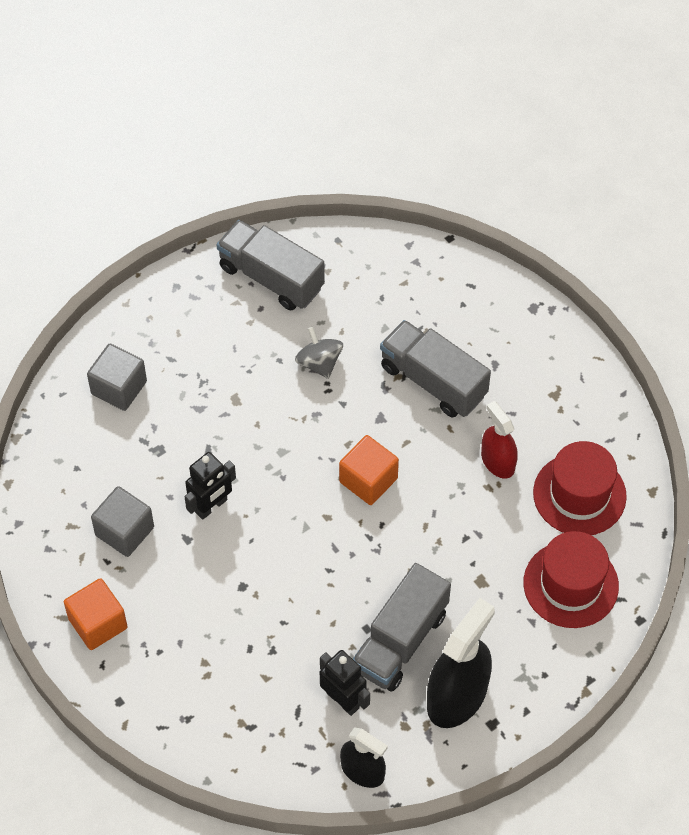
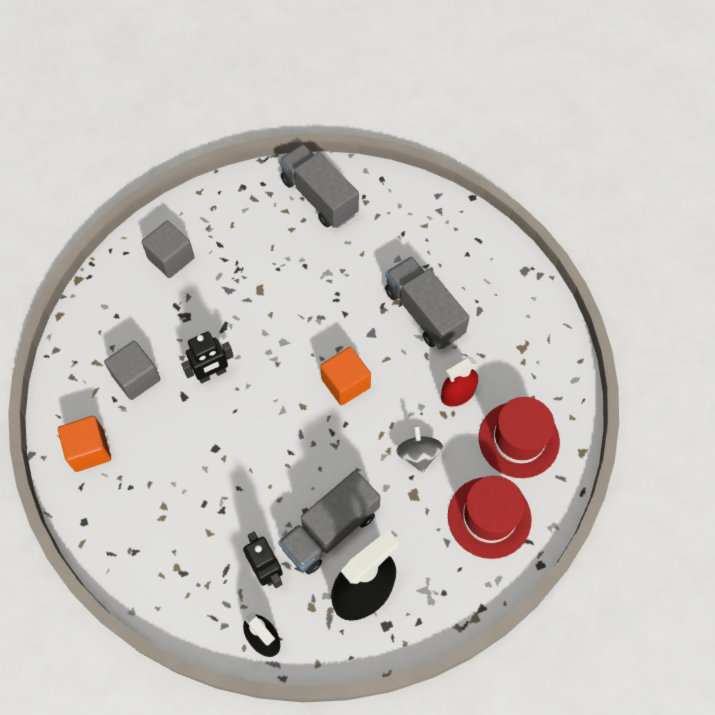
camera: 15 degrees right, 5 degrees up
grey spinning top [295,327,343,379] -> grey spinning top moved to [396,425,443,473]
red spray bottle [481,401,518,479] -> red spray bottle turned 105 degrees counterclockwise [441,357,478,407]

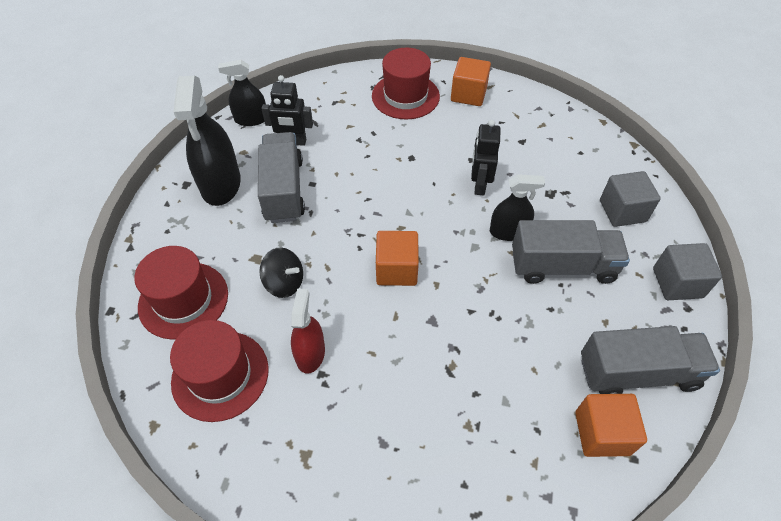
camera: 125 degrees right, 10 degrees down
grey cube [104,341,161,400] -> grey cube moved to [653,243,722,300]
grey truck [385,256,470,350] -> grey truck moved to [512,220,630,284]
grey spinning top [396,425,443,473] -> black spinning top [259,247,303,298]
none -> red hat [372,48,440,119]
none -> black spray bottle [490,174,545,241]
none -> orange cube [575,394,647,457]

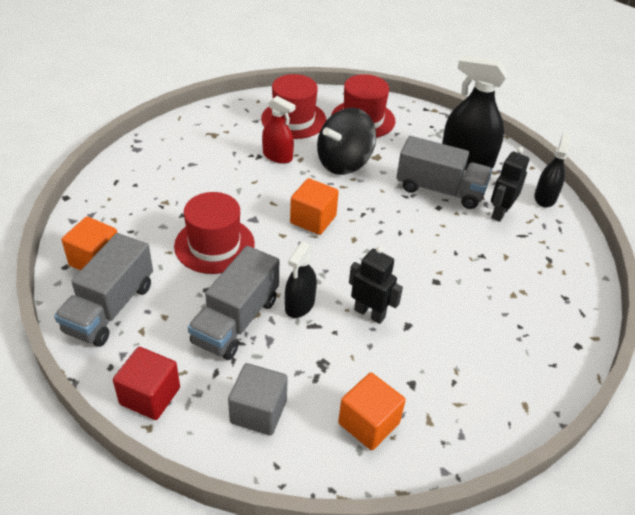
camera: 115 degrees right, 10 degrees down
black spinning top [259,247,303,298] -> black spinning top [317,108,376,175], size x1.70
red hat [372,48,440,119] -> red hat moved to [174,192,255,274]
orange cube [451,57,491,106] -> orange cube moved to [338,373,406,450]
grey cube [653,243,722,300] -> red cube [113,347,180,420]

